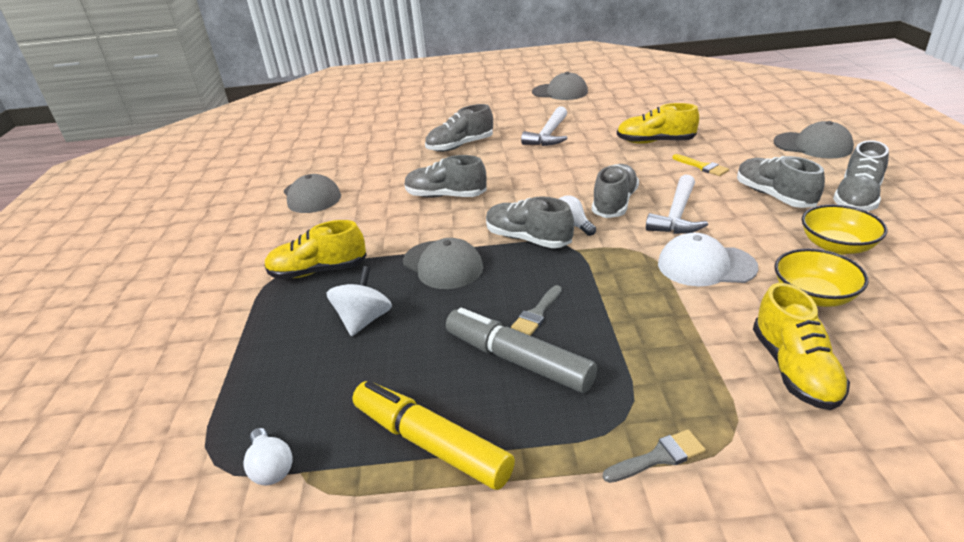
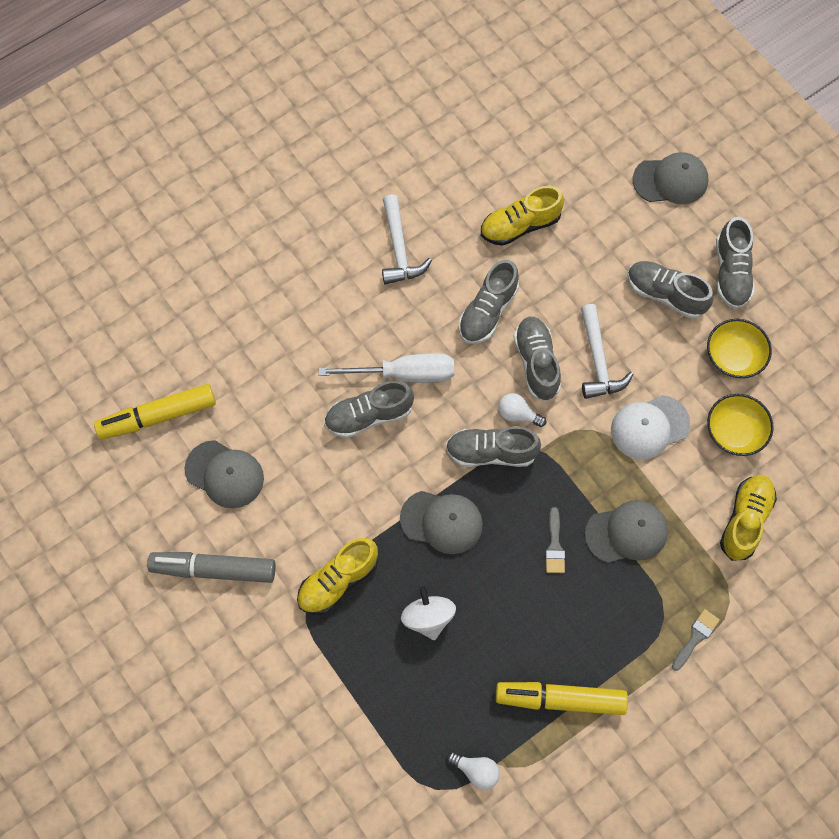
camera: 35 degrees left, 35 degrees up
grey shoe [425,104,493,152] -> grey shoe moved to [459,260,519,344]
grey marker [446,308,597,393] -> grey marker moved to [147,552,275,583]
grey cap [532,72,588,100] -> grey cap moved to [585,500,668,563]
yellow brush [672,154,729,176] -> none
yellow shoe [753,283,850,410] -> yellow shoe turned 120 degrees counterclockwise [720,475,777,561]
none -> yellow marker [94,384,216,440]
none -> white screwdriver [319,353,454,383]

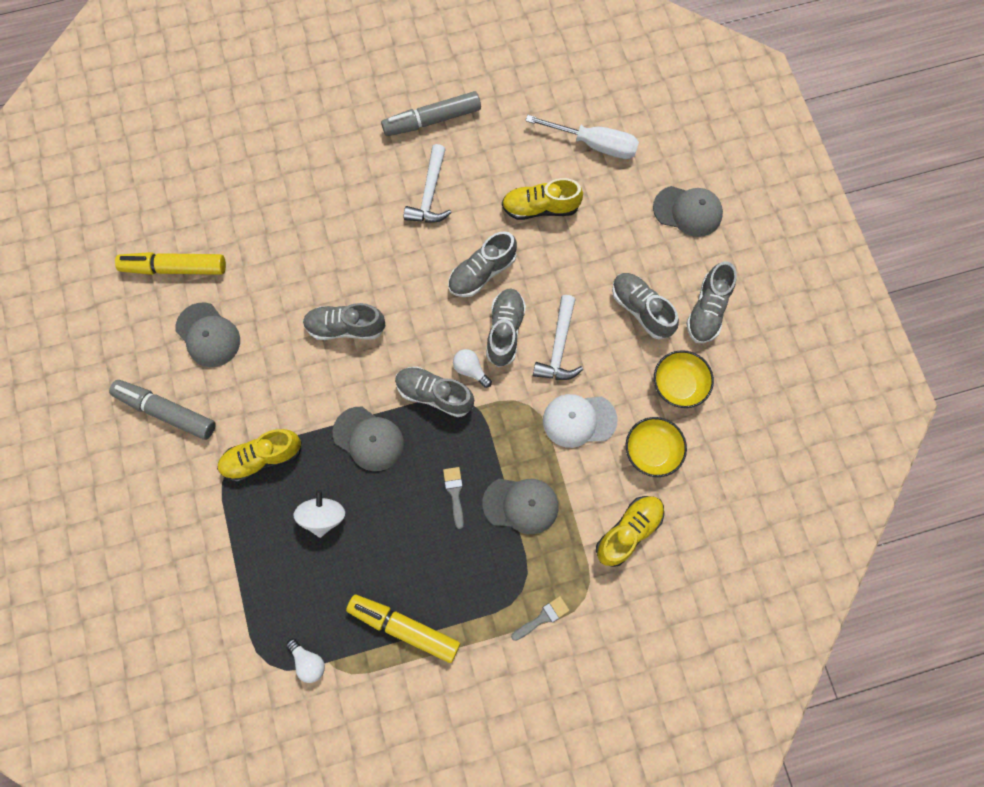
camera: 20 degrees right, 5 degrees up
white screwdriver [319,353,454,383] -> white screwdriver moved to [525,115,639,159]
grey brush [545,507,565,573] -> grey brush turned 150 degrees clockwise [443,467,464,529]
none -> grey marker [381,91,481,136]

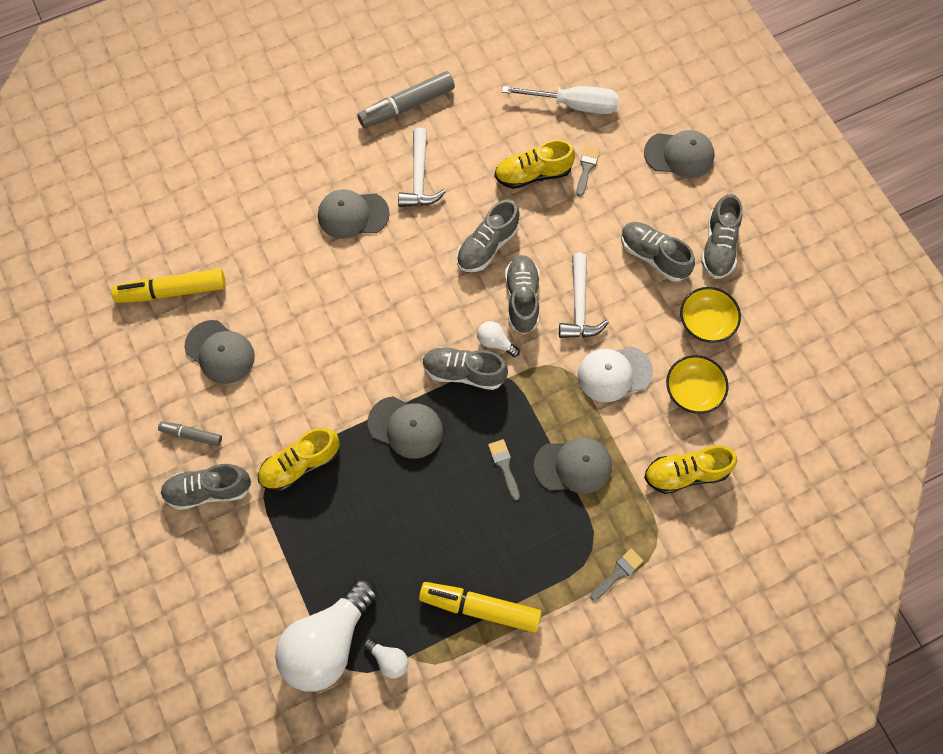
camera: 10 degrees left, 5 degrees down
grey marker [109,380,216,440] -> grey marker [158,421,222,446], size x0.56
white spinning top [293,490,345,538] -> none
grey shoe [303,303,386,340] -> grey shoe moved to [160,464,252,510]
yellow shoe [596,496,664,567] -> yellow shoe turned 135 degrees counterclockwise [644,445,737,494]
none -> white light bulb [275,579,377,692]
none -> grey cap [318,189,390,239]
none -> grey brush [576,146,600,197]

